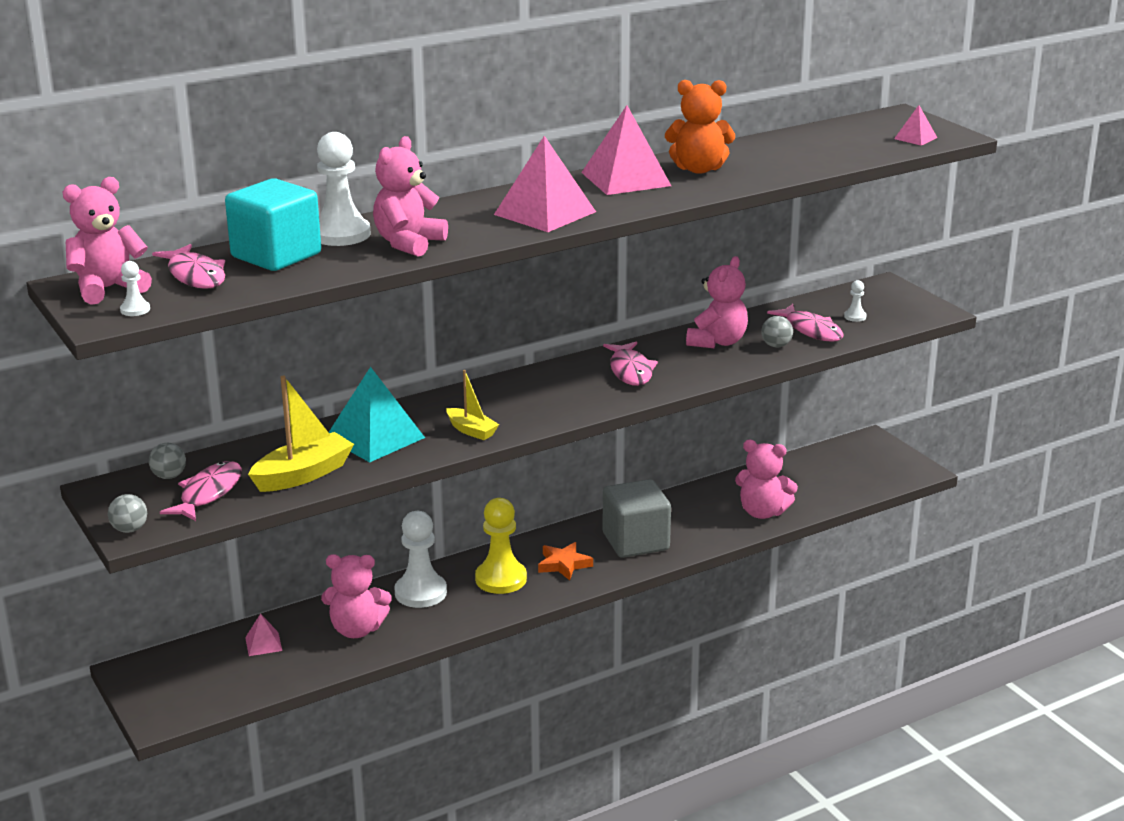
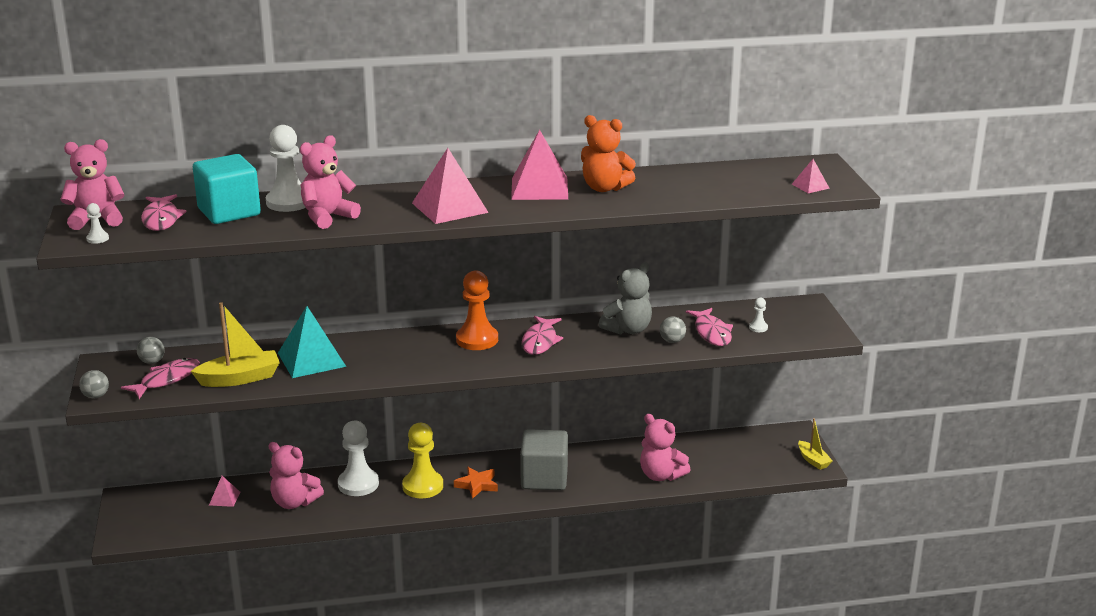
camera: 20 degrees right, 0 degrees up
yellow boat [446,370,499,440] -> yellow boat moved to [798,418,832,470]
pink teddy bear [686,256,748,348] -> grey teddy bear [599,262,652,335]
none -> orange pawn [456,270,498,350]

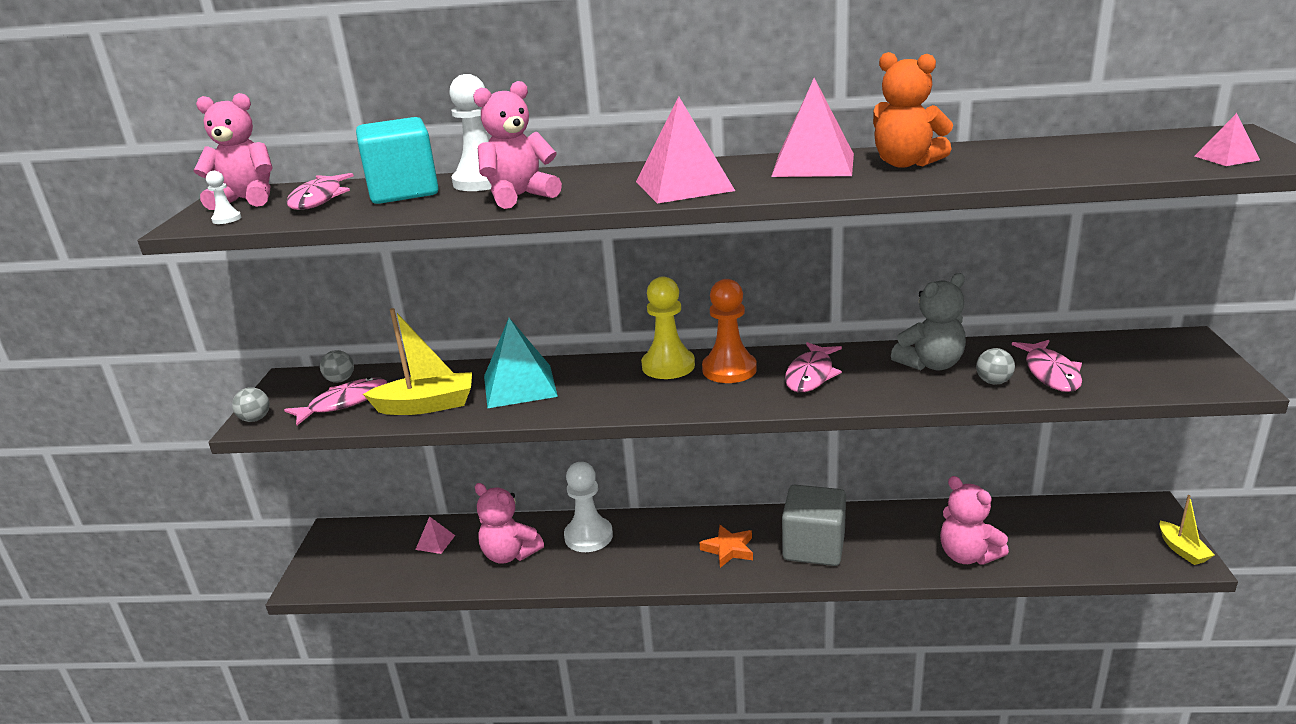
camera: 15 degrees right, 0 degrees up
yellow pawn [402,423,443,498] -> yellow pawn moved to [641,276,695,379]
white pawn [749,298,768,332] -> none

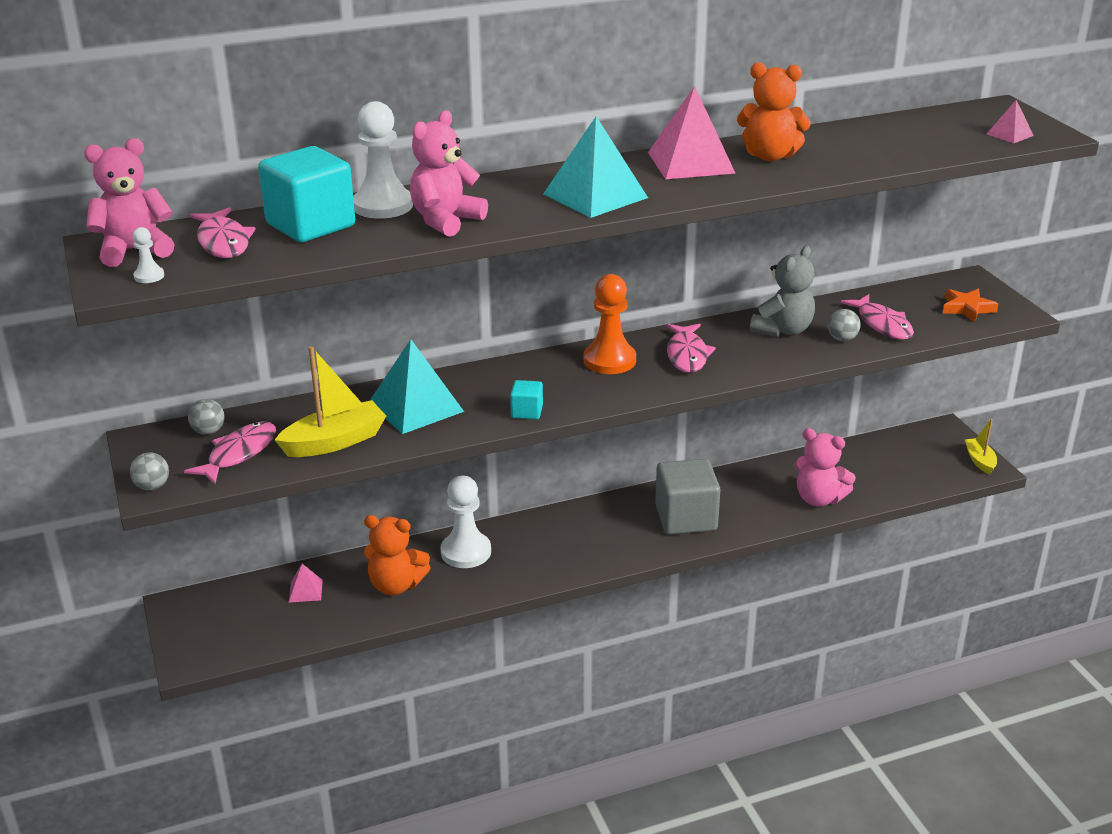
camera: 25 degrees left, 5 degrees up
pink teddy bear [475,483,544,564] -> orange teddy bear [364,515,431,595]
pink pyramid [636,97,735,204] -> turquoise pyramid [543,116,648,218]
yellow pawn [641,276,695,379] -> none
orange star [699,525,753,568] -> orange star moved to [943,289,998,322]
yellow boat [1160,495,1215,565] -> yellow boat turned 150 degrees counterclockwise [964,419,997,475]
none -> turquoise cube [510,380,543,419]

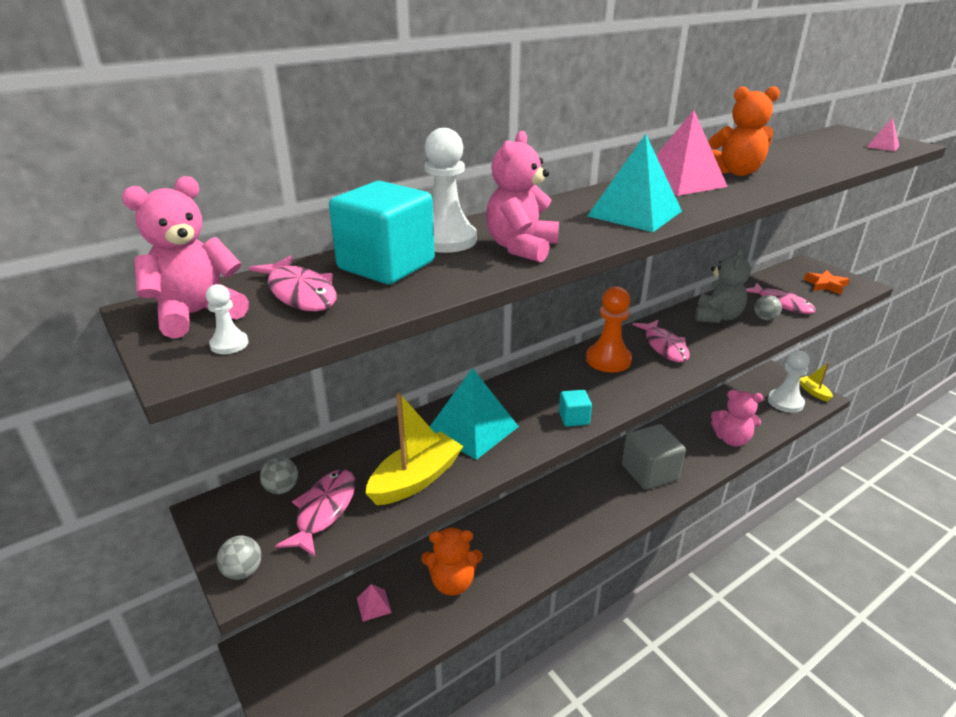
camera: 15 degrees left, 0 degrees up
white pawn [441,475,491,568] -> white pawn moved to [768,350,810,413]

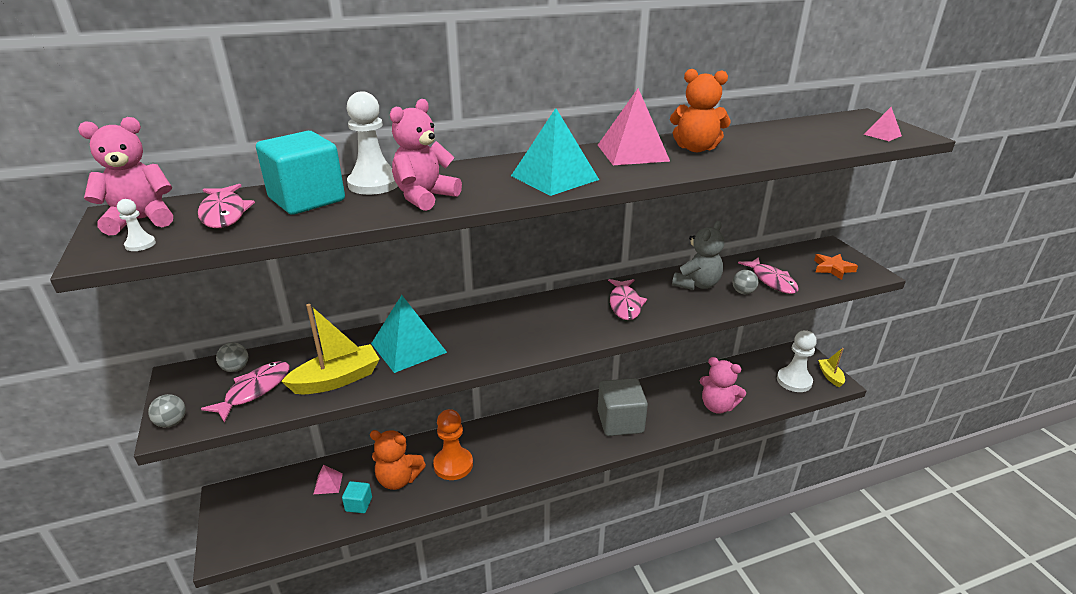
camera: 15 degrees right, 0 degrees up
turquoise cube [559,390,592,427] -> turquoise cube moved to [342,481,372,513]
orange pawn [586,286,632,372] -> orange pawn moved to [433,409,473,480]

